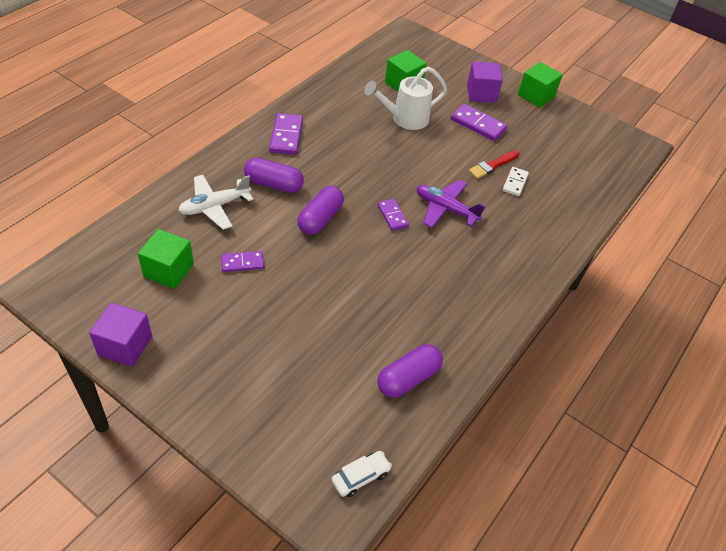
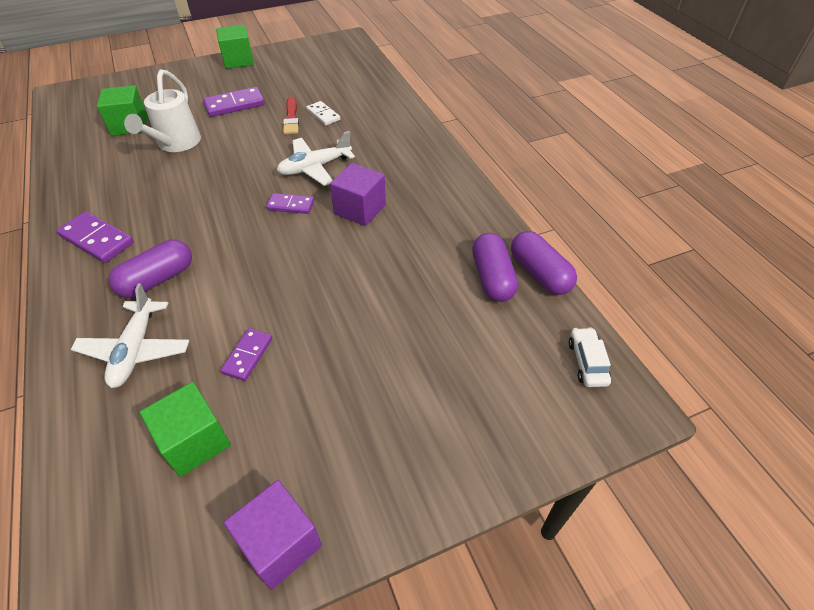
camera: 55 degrees left, 0 degrees up
purple capsule [297,186,344,235] -> purple capsule moved to [511,231,577,295]
purple plane [417,179,485,228] -> white plane [277,131,355,186]
purple cube [467,62,503,103] -> purple cube moved to [330,163,386,226]

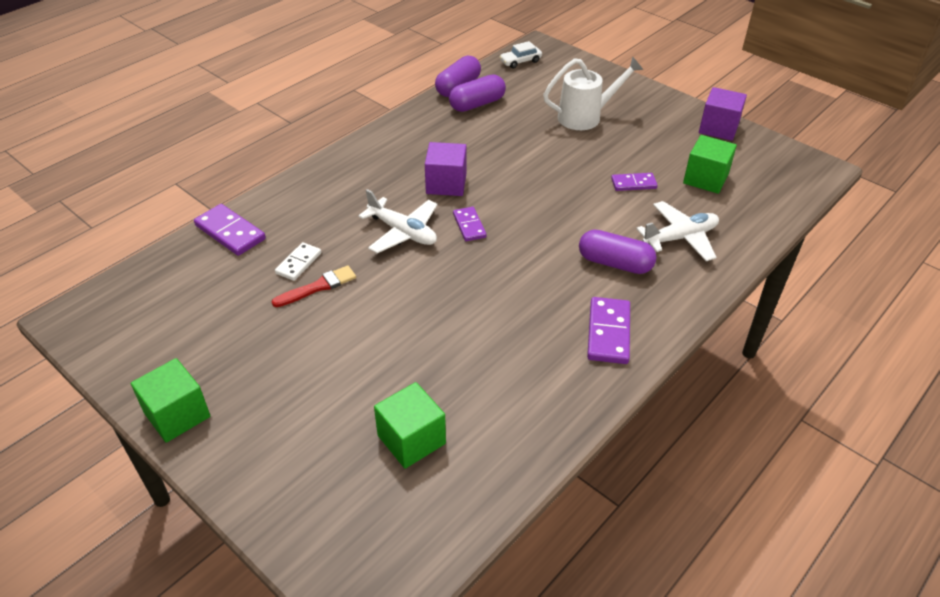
camera: 115 degrees left, 5 degrees down
white watering can [124,69,201,152] -> white watering can moved to [543,57,643,130]
purple domino [203,87,265,117] -> purple domino moved to [194,204,266,256]

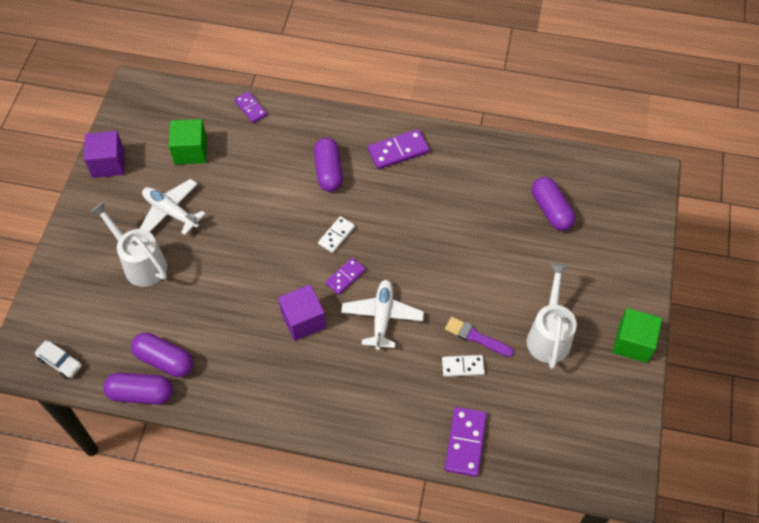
camera: 120 degrees left, 15 degrees up
red brush [271,265,356,307] -> purple brush [445,317,514,357]
green cube [374,382,446,469] -> purple capsule [532,177,576,231]
purple domino [611,173,658,191] -> purple domino moved to [234,91,267,123]
white plane [636,201,719,261] -> white plane moved to [140,179,206,235]
none -> white domino [318,216,355,253]
none -> white watering can [527,263,577,369]

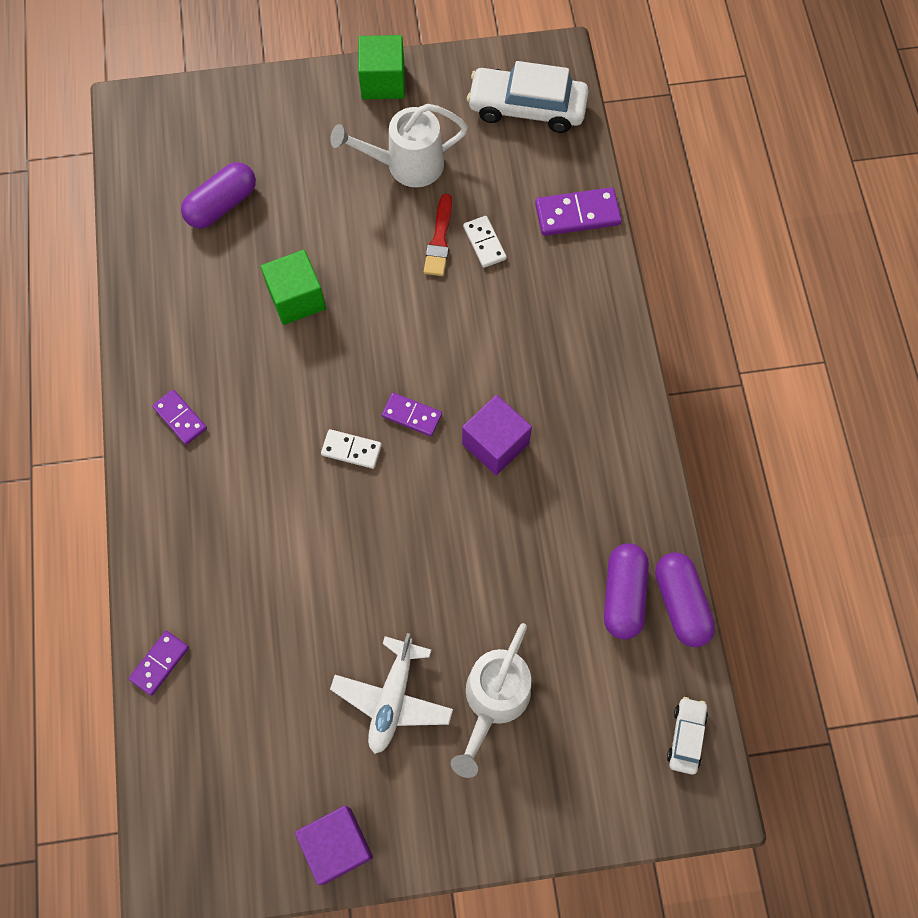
camera: 110 degrees left, 10 degrees up
green cube [169,119,207,165] -> green cube moved to [261,250,326,325]
purple capsule [314,138,343,192] -> none
white plane [341,280,424,351] -> none
purple domino [368,129,430,169] -> purple domino [152,390,207,445], size x0.64
purple brush [445,317,514,357] -> red brush [424,194,452,276]
none -> white car [467,61,589,133]

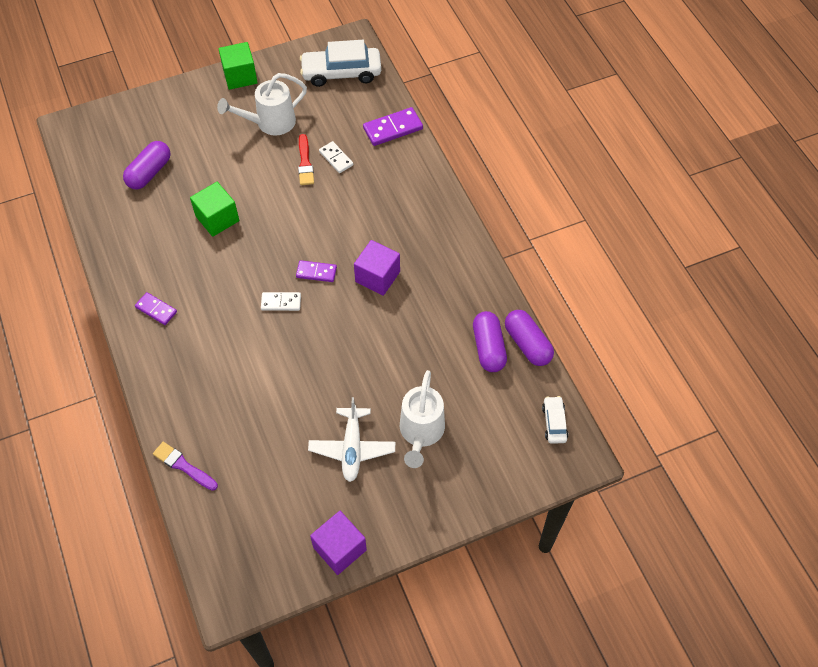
camera: 15 degrees left, 10 degrees down
purple domino [129,631,189,696] -> purple brush [153,442,218,491]

